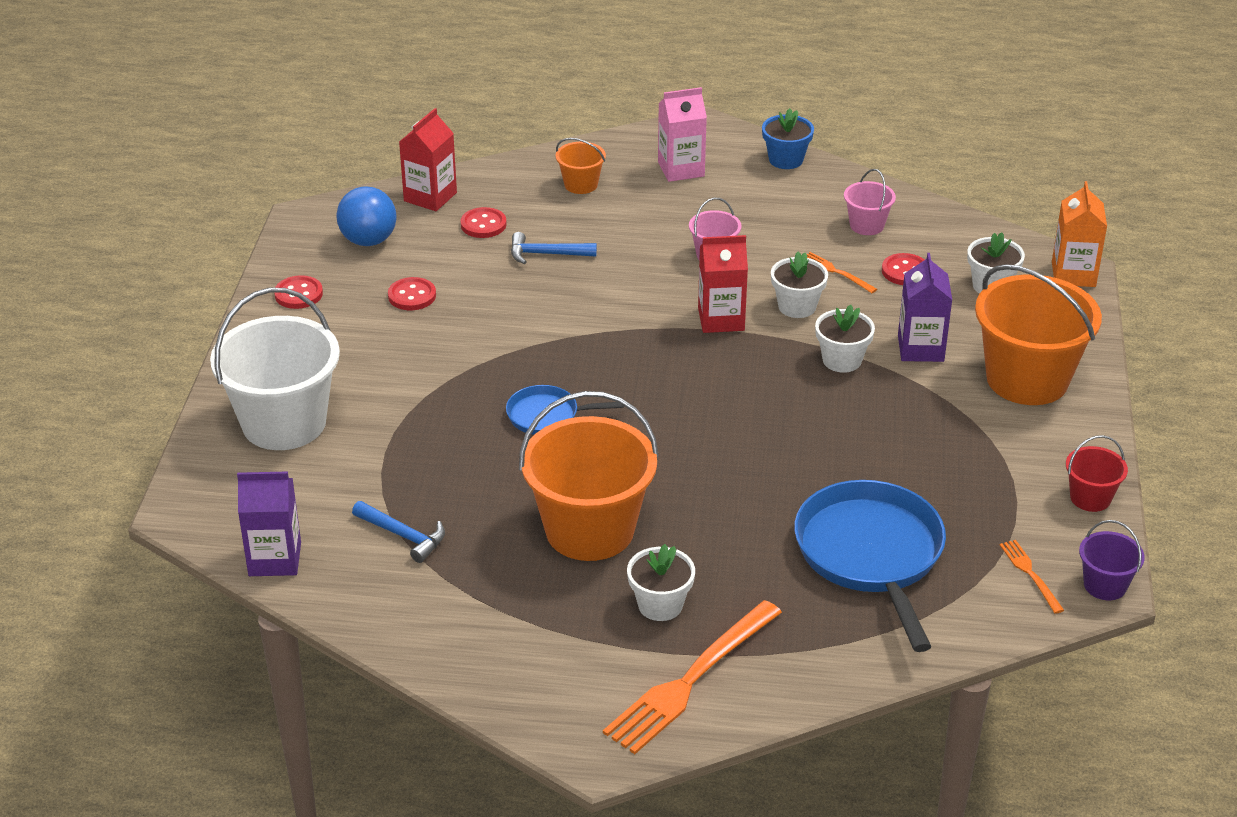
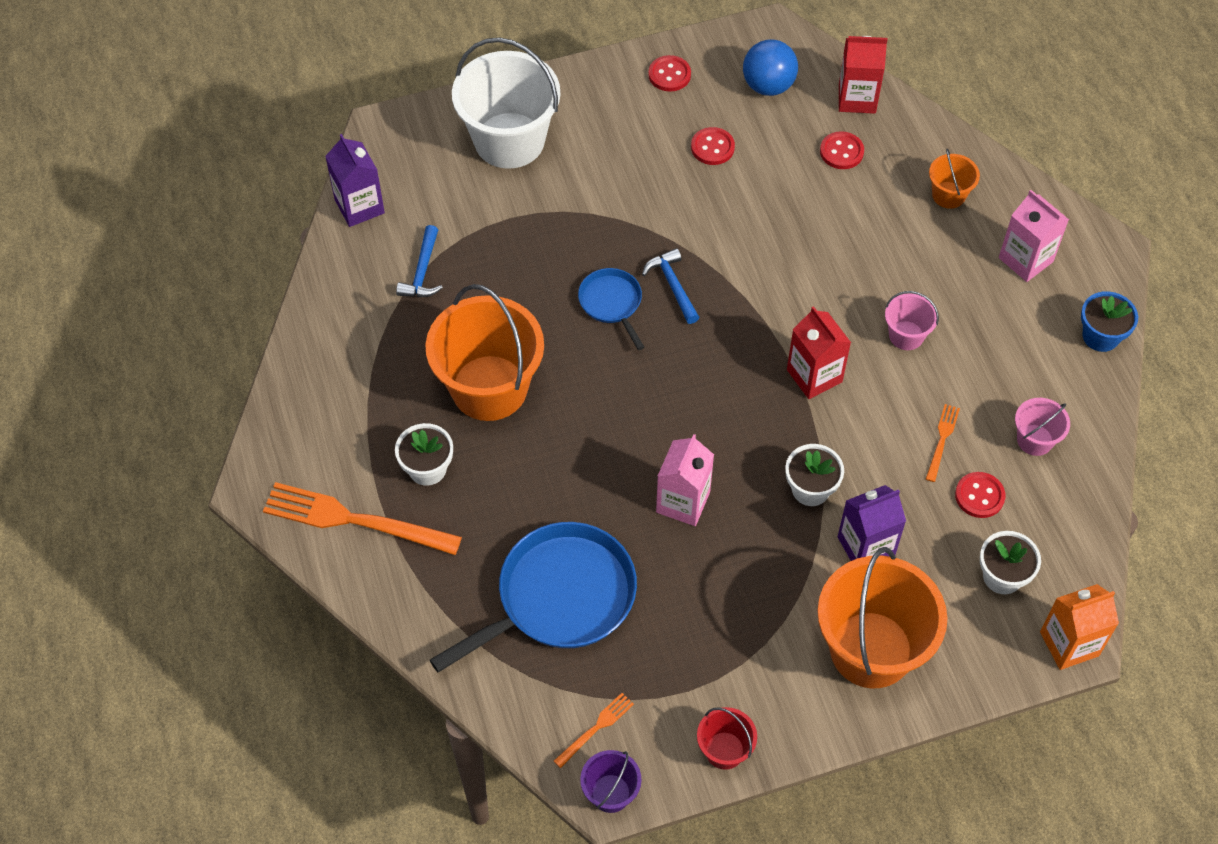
camera: 65 degrees right, 20 degrees up
blue hammer [511,232,597,264] -> blue hammer moved to [642,248,700,324]
white flower pot [771,252,828,318] -> none
none -> pink carton [656,434,714,526]

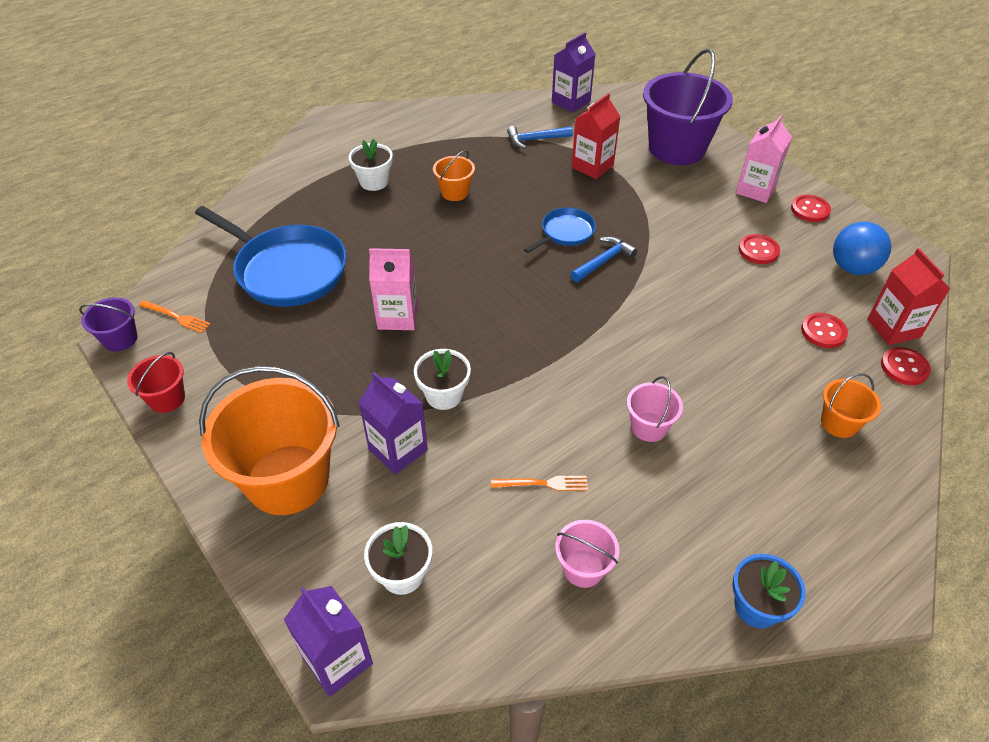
camera: 70 degrees right, 10 degrees down
orange fork [263,482,462,555] -> none
orange bucket [425,284,544,421] -> orange bucket [433,150,475,201], size x0.46
white bucket [452,37,560,169] -> purple bucket [643,48,733,165]
red carton [787,306,851,399] -> red carton moved to [571,93,621,179]
red button [955,472,1006,518] -> red button moved to [881,347,931,385]
pink carton [999,190,1069,282] -> pink carton moved to [736,115,792,203]
orange carton [1040,584,1119,670] -> purple carton [284,586,373,697]

